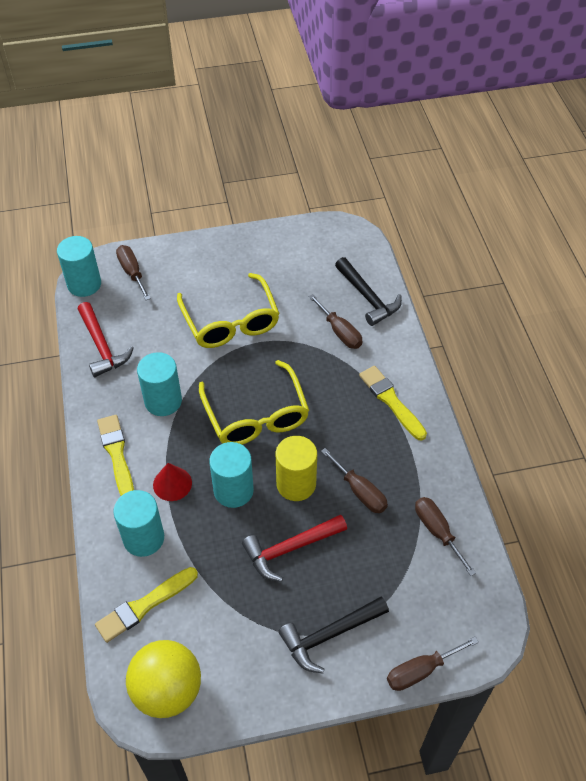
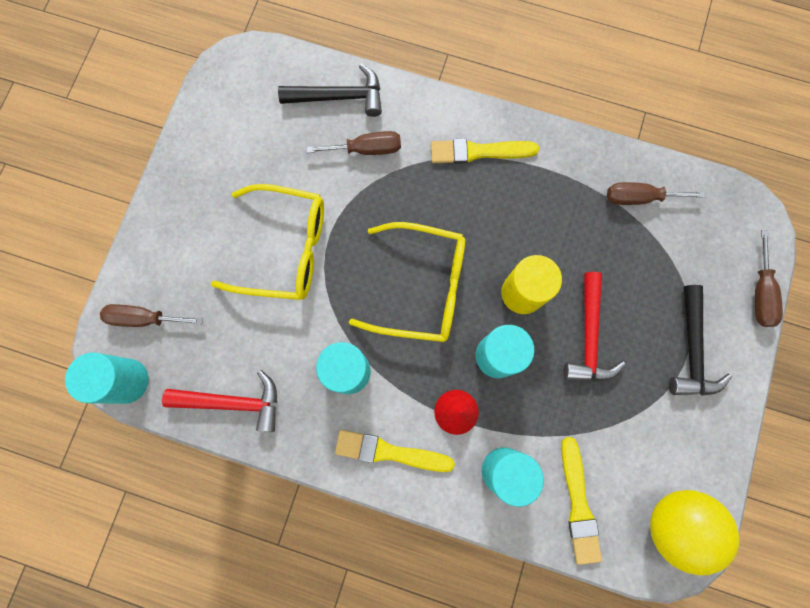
camera: 60 degrees left, 25 degrees up
brown screwdriver [321,448,388,513] -> none

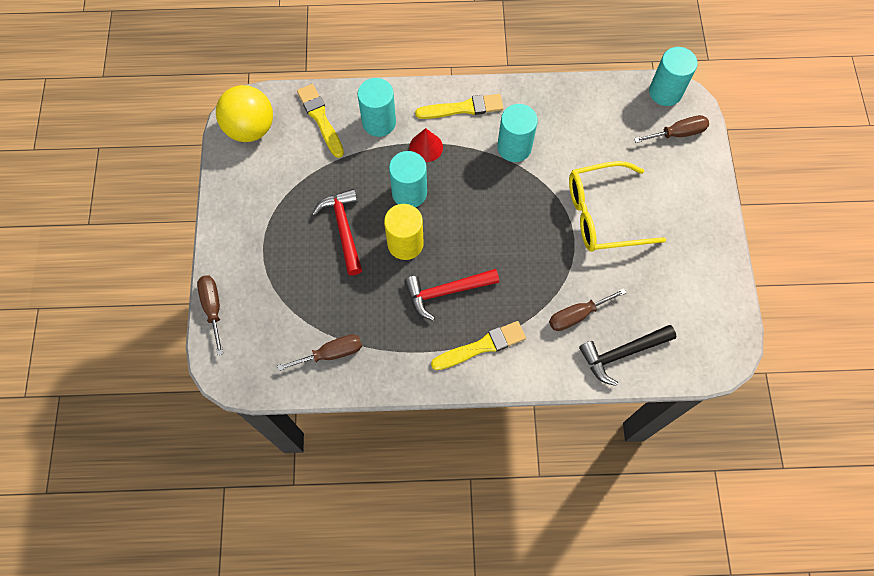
camera: 160 degrees right, 10 degrees down
red hammer [162,370,277,432] -> red hammer moved to [404,269,499,321]
yellow glasses [349,222,465,342] -> none
black hammer [669,285,732,396] -> none

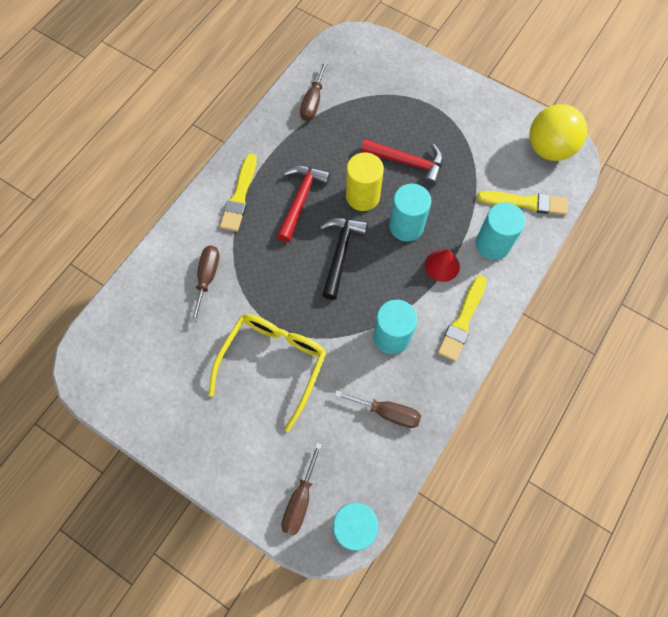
camera: 125 degrees right, 0 degrees up
brown screwdriver [197,275,223,355] -> brown screwdriver moved to [335,390,421,428]
black hammer [579,325,676,386] -> black hammer moved to [320,218,368,300]

